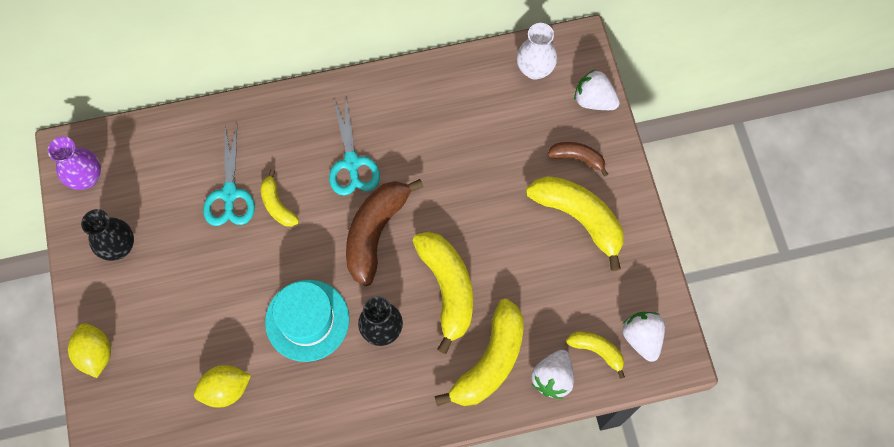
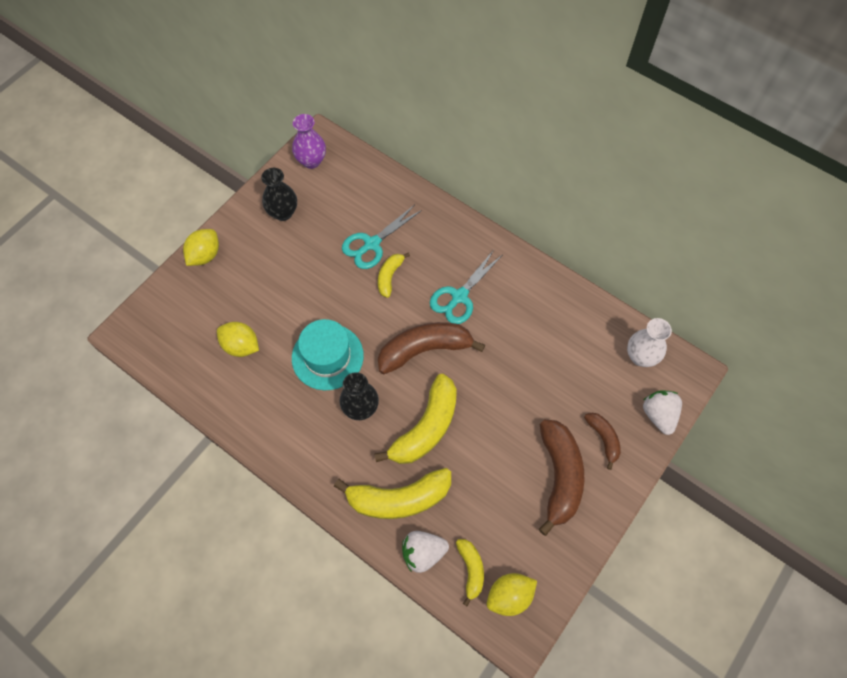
camera: 50 degrees right, 5 degrees down
yellow banana [526,176,624,271] -> brown banana [539,420,585,536]
white strawberry [622,312,665,362] -> yellow lemon [487,573,537,616]

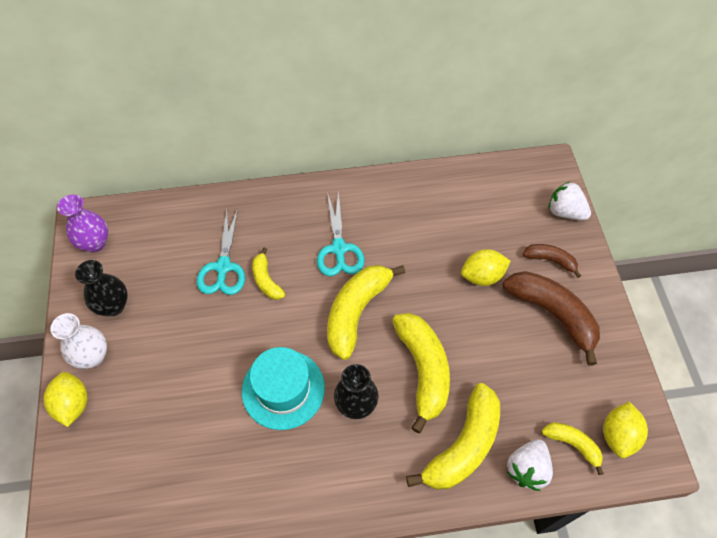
camera: 45 degrees left, 5 degrees down
yellow lemon [217,322,259,357] -> yellow lemon moved to [461,249,510,286]
brown banana [378,322,485,374] -> yellow banana [327,265,405,360]
white vase [627,318,672,367] -> white vase moved to [50,313,107,369]

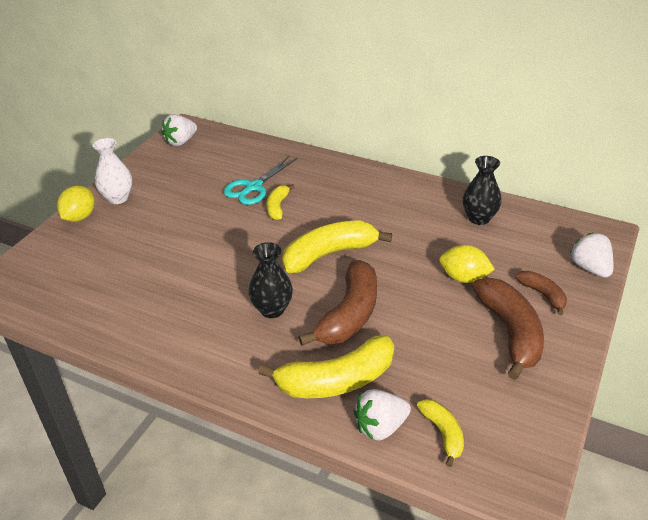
camera: 35 degrees right, 20 degrees down
purple vase [57,195,108,253] -> white strawberry [162,114,197,146]
black vase [75,260,128,316] -> black vase moved to [463,156,502,225]
turquoise hat [242,347,325,430] -> none
turquoise scissors [317,191,364,276] -> none
yellow banana [392,313,450,433] -> brown banana [298,260,377,346]
yellow lemon [603,402,648,458] -> none

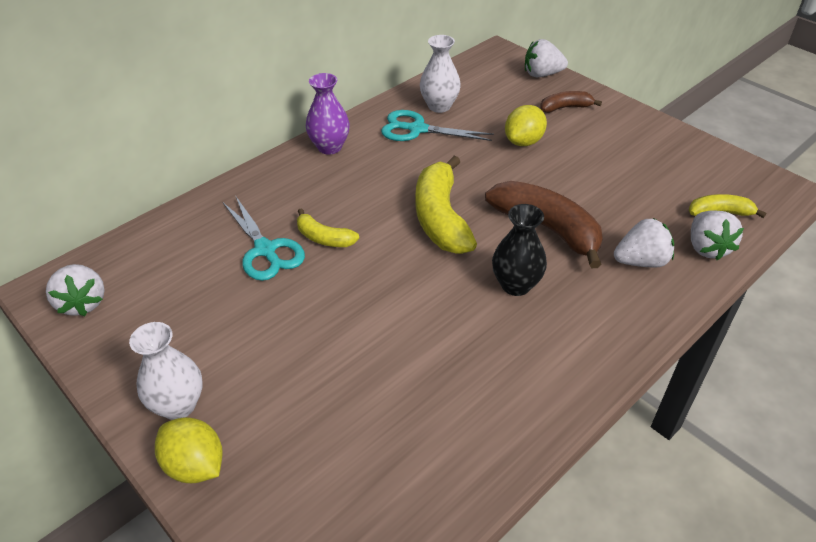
camera: 70 degrees left, 5 degrees up
yellow banana [258,335,394,398] -> white strawberry [614,218,674,267]
black vase [463,156,502,225] -> white vase [420,35,461,113]
brown banana [472,277,544,380] -> none
none -> purple vase [306,73,350,154]
none -> turquoise scissors [381,110,494,141]

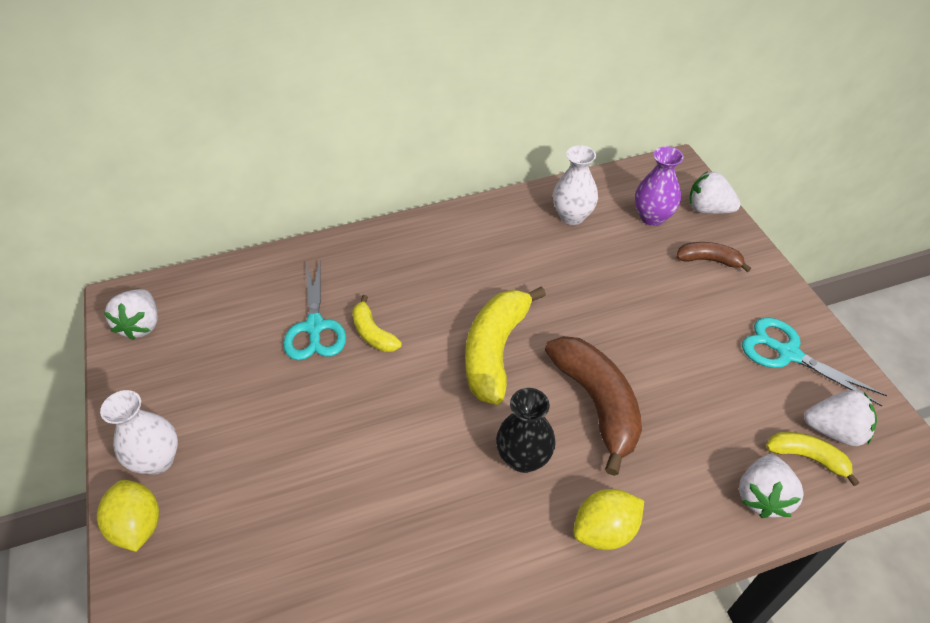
camera: 25 degrees right, 5 degrees up
purple vase [306,73,350,154] -> purple vase moved to [635,146,684,226]
turquoise scissors [381,110,494,141] -> turquoise scissors moved to [742,317,887,406]
yellow lemon [505,105,547,146] -> yellow lemon moved to [573,489,644,550]
white strawberry [614,218,674,267] -> white strawberry moved to [804,390,877,446]

